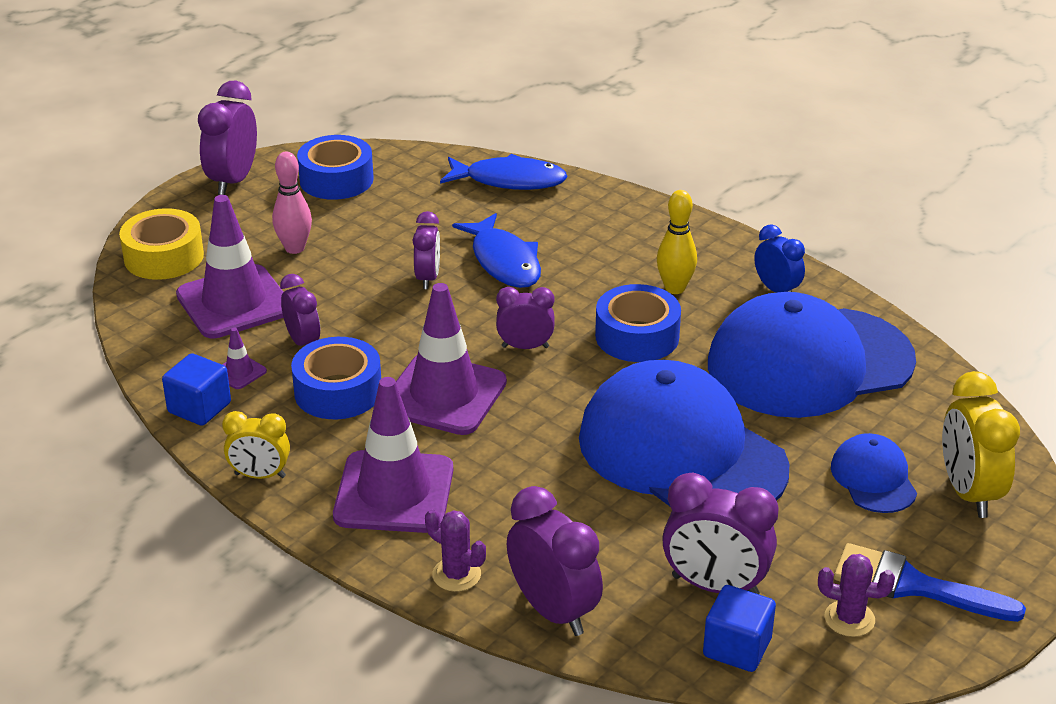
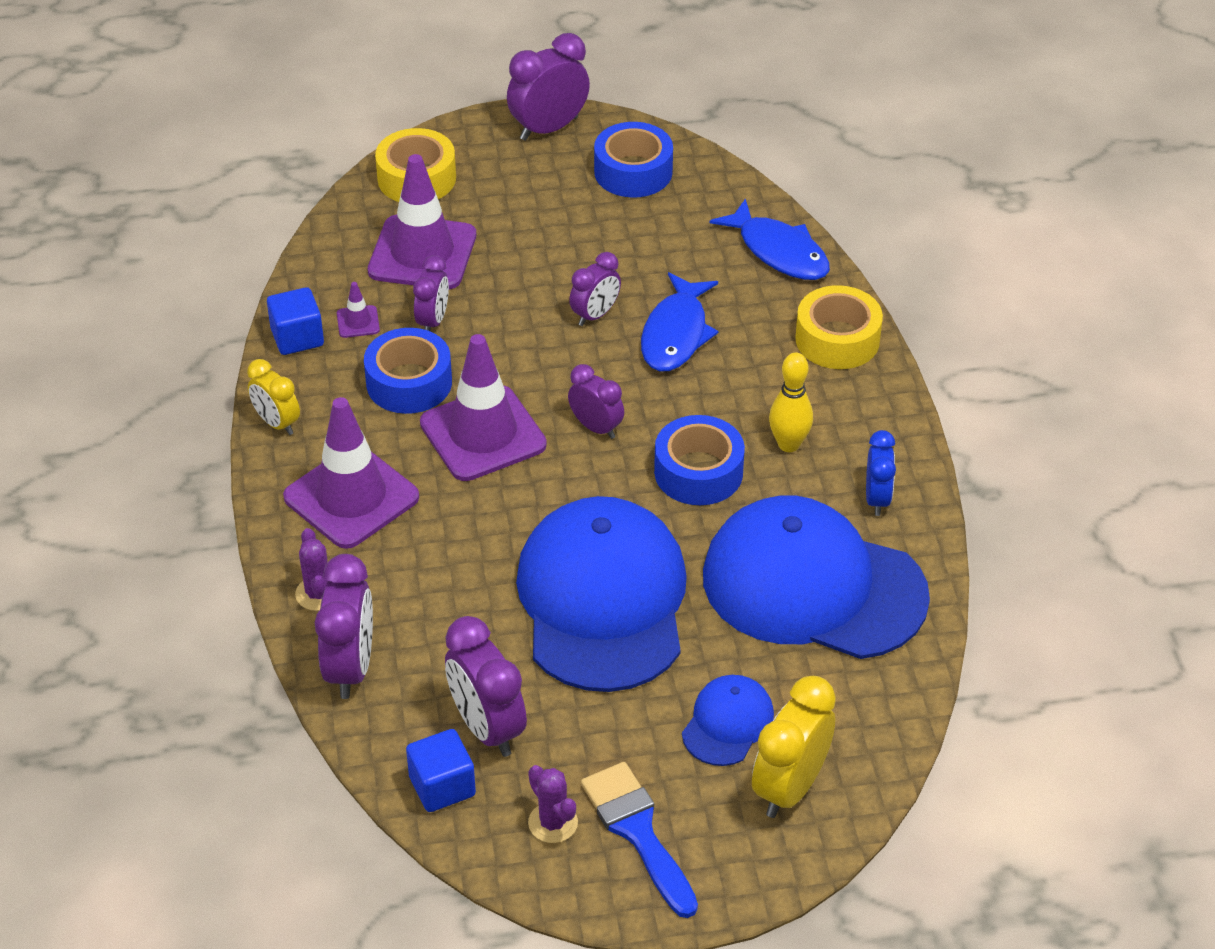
camera: 40 degrees right, 10 degrees up
pink bowling pin [272,152,312,254] -> none
none -> yellow tape [795,285,883,369]

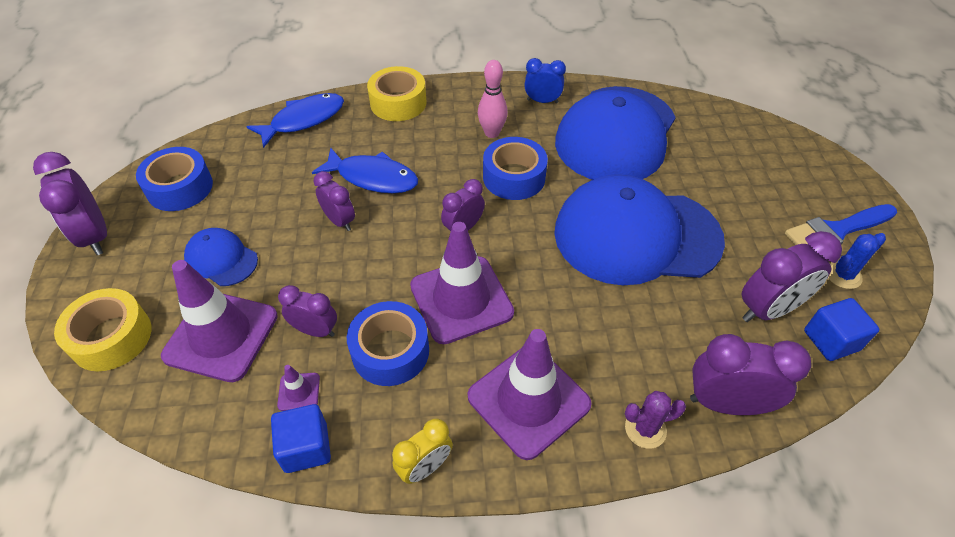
camera: 85 degrees left, 5 degrees up
purple cactus [528,765,578,843] -> blue cactus [828,233,886,289]
blue cap [682,675,774,766] -> blue cap moved to [184,228,258,286]
yellow clock [752,676,836,818] -> none
yellow bowling pin [769,353,813,452] -> pink bowling pin [478,60,508,138]

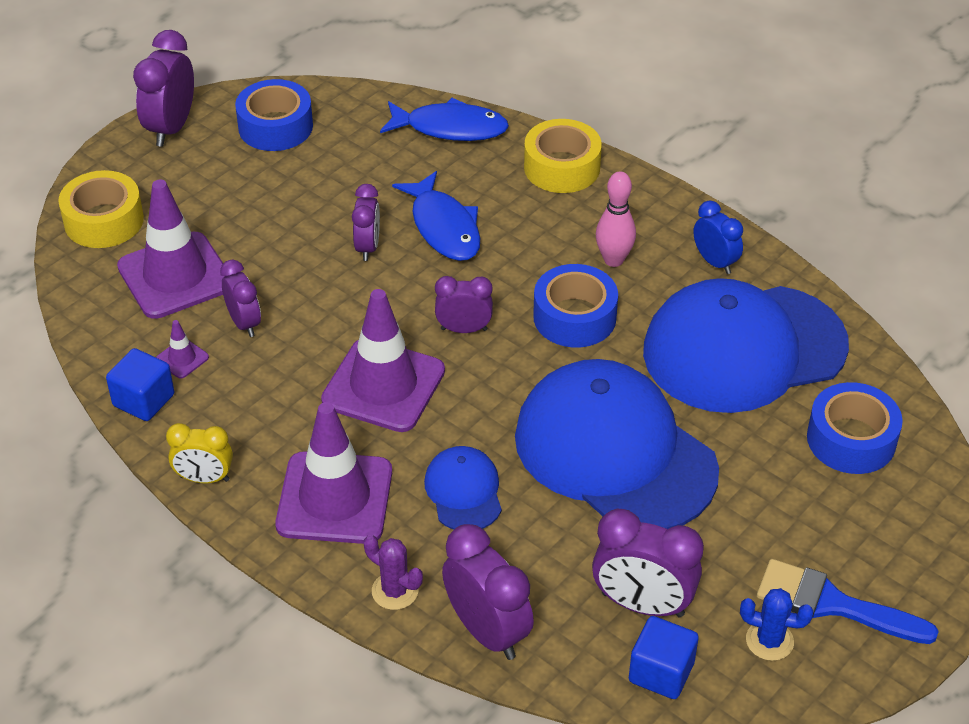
camera: 45 degrees right, 5 degrees down
blue cap [184,228,258,286] -> blue cap moved to [424,446,502,530]
blue tape [347,301,429,386] -> blue tape moved to [807,382,903,474]

